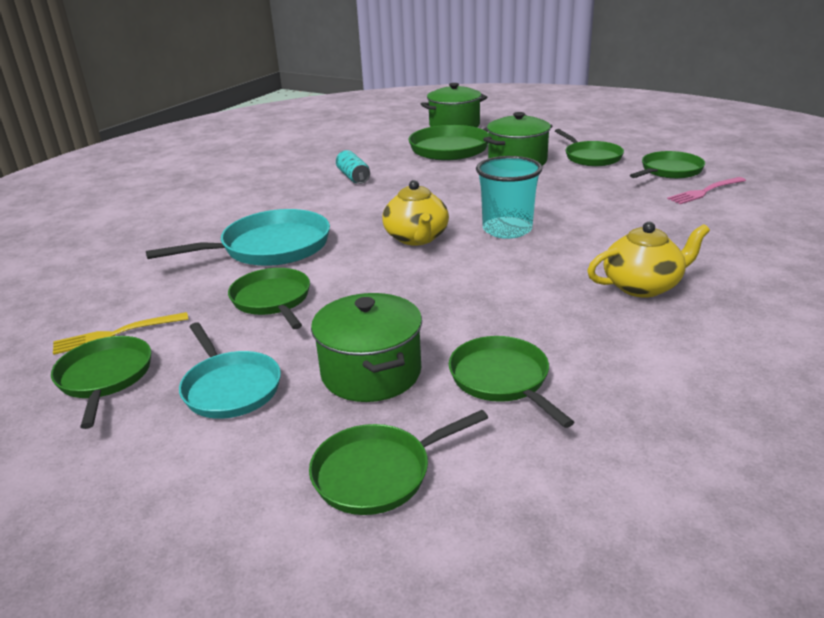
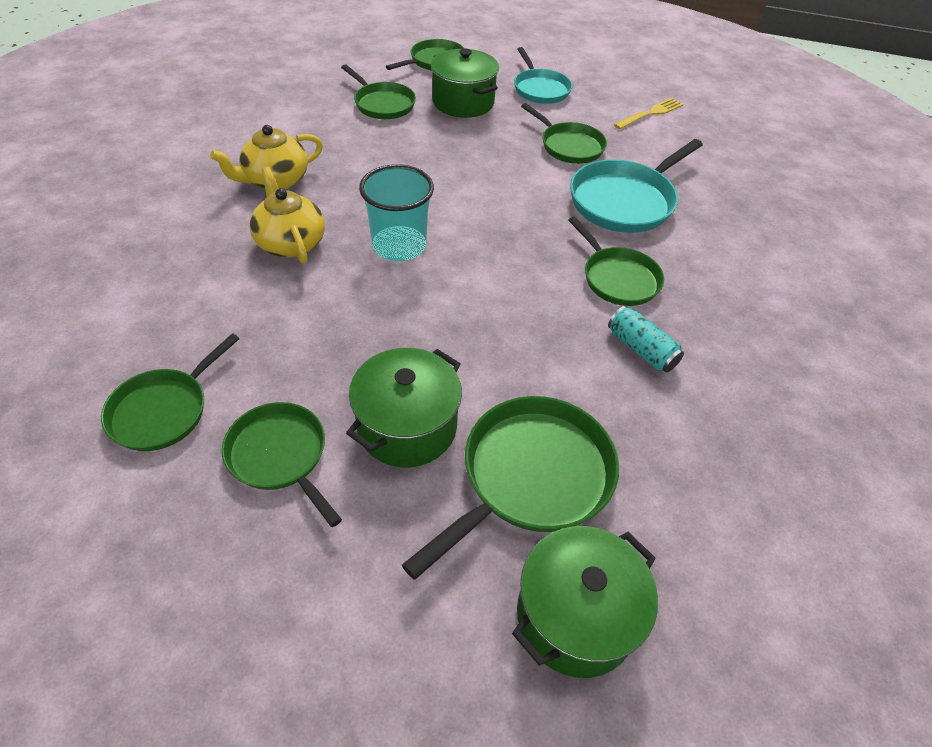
camera: 160 degrees right, 20 degrees up
green pan [51,336,151,429] -> green pan moved to [568,217,664,306]
turquoise pan [179,322,281,419] -> turquoise pan turned 150 degrees counterclockwise [514,47,572,104]
yellow teapot [382,180,449,246] -> yellow teapot moved to [249,167,325,264]
pink fork [667,177,746,204] -> none

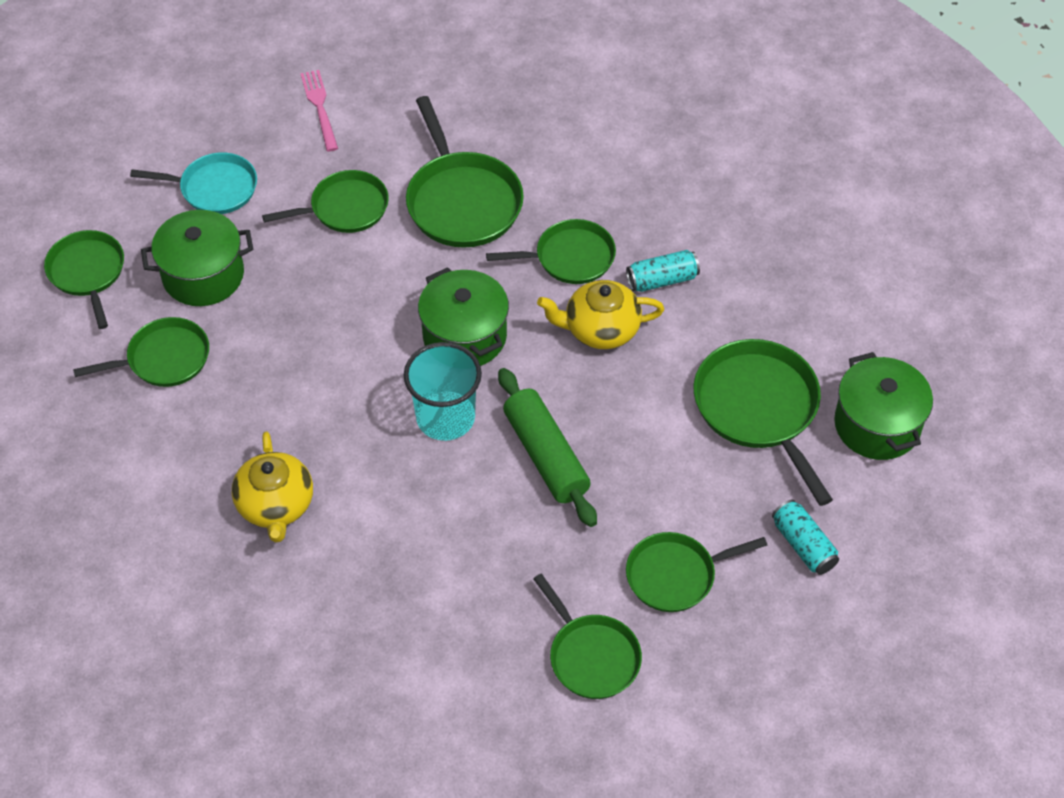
camera: 65 degrees left, 5 degrees up
yellow teapot [249,167,325,264] -> yellow teapot moved to [537,280,664,349]
green pot [346,348,462,467] -> green pot moved to [418,267,509,366]
turquoise pan [570,139,703,233] -> green pan [406,96,524,248]
yellow fork [614,98,683,129] -> pink fork [300,70,338,151]
none -> green rolling pin [498,368,597,527]
none -> turquoise can [772,500,839,575]

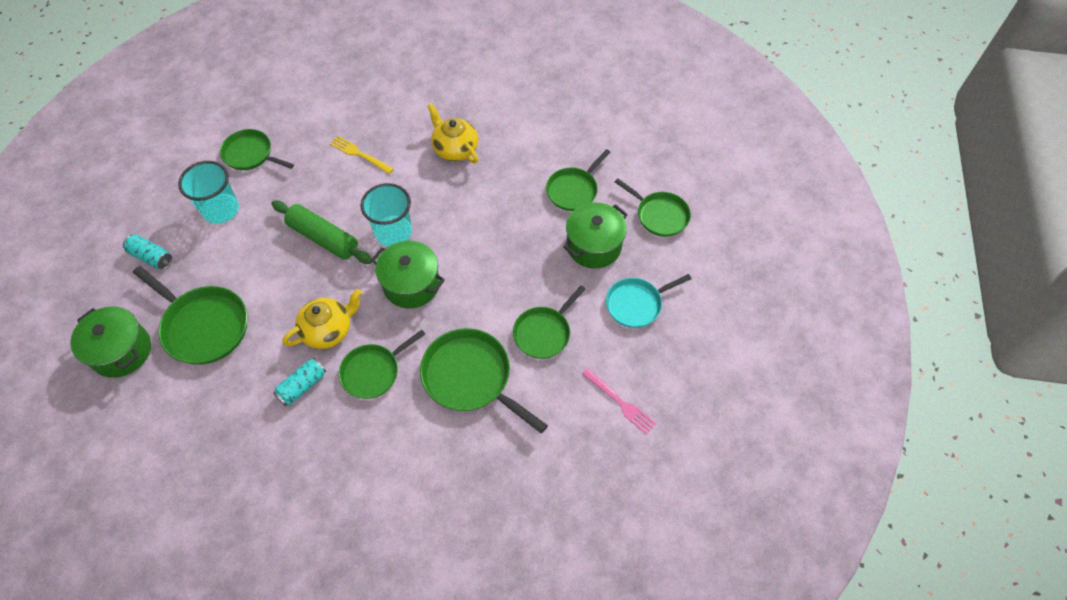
camera: 150 degrees right, 5 degrees up
green pan [626,532,768,612] -> turquoise cup [178,161,239,224]
none -> yellow fork [330,136,394,174]

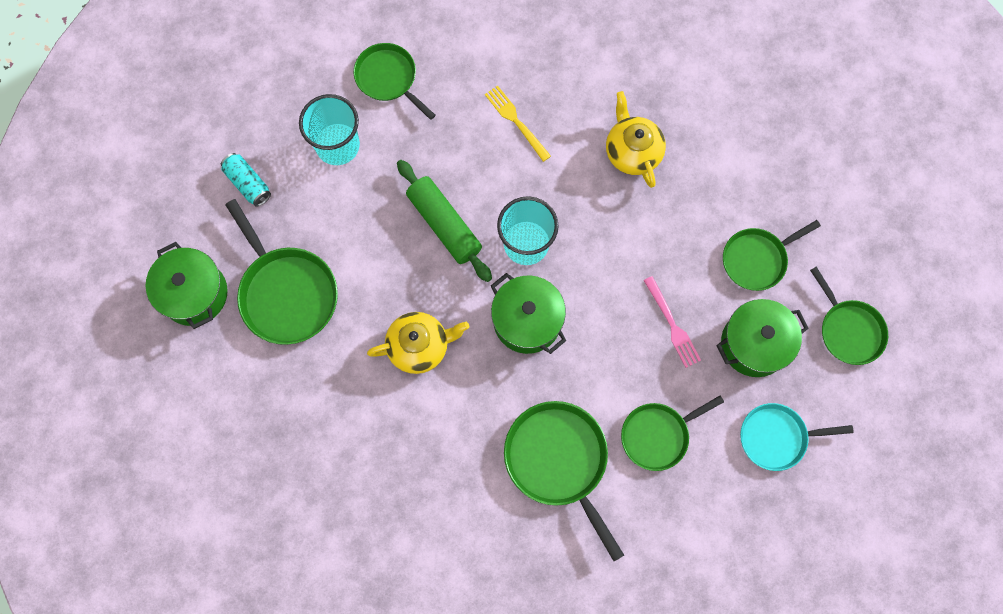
camera: 20 degrees right, 15 degrees up
turquoise can [273,358,326,406] -> none
green pan [339,330,425,399] -> none
pink fork [582,368,656,435] -> pink fork moved to [643,276,701,368]

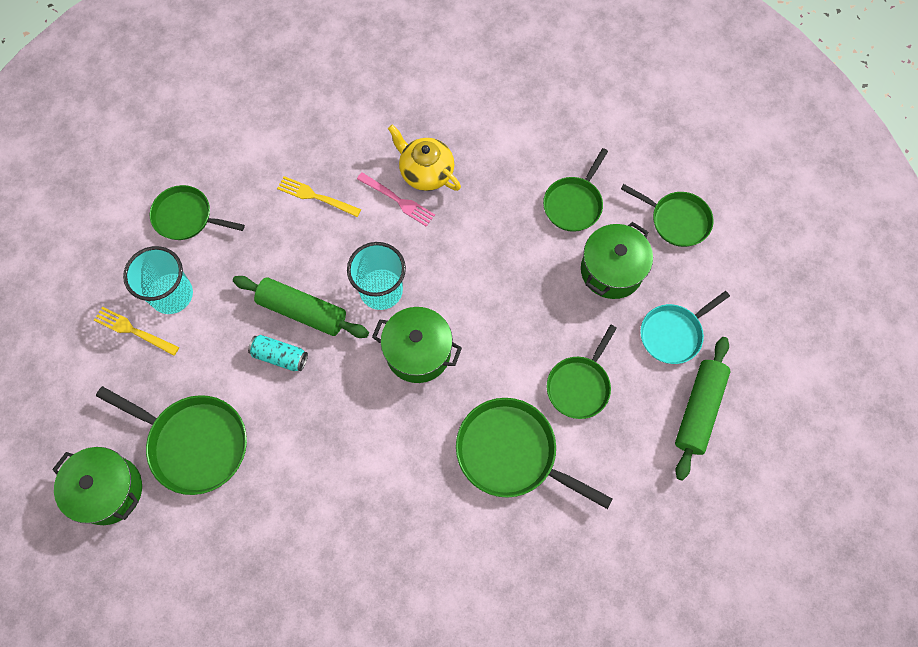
camera: 30 degrees left, 5 degrees down
turquoise can [221,153,271,207] -> turquoise can moved to [248,335,308,372]
yellow teapot [367,312,469,374] -> none
pink fork [643,276,701,368] -> pink fork moved to [357,172,435,227]
none -> yellow fork [94,307,179,356]
none -> green rolling pin [675,337,731,481]

